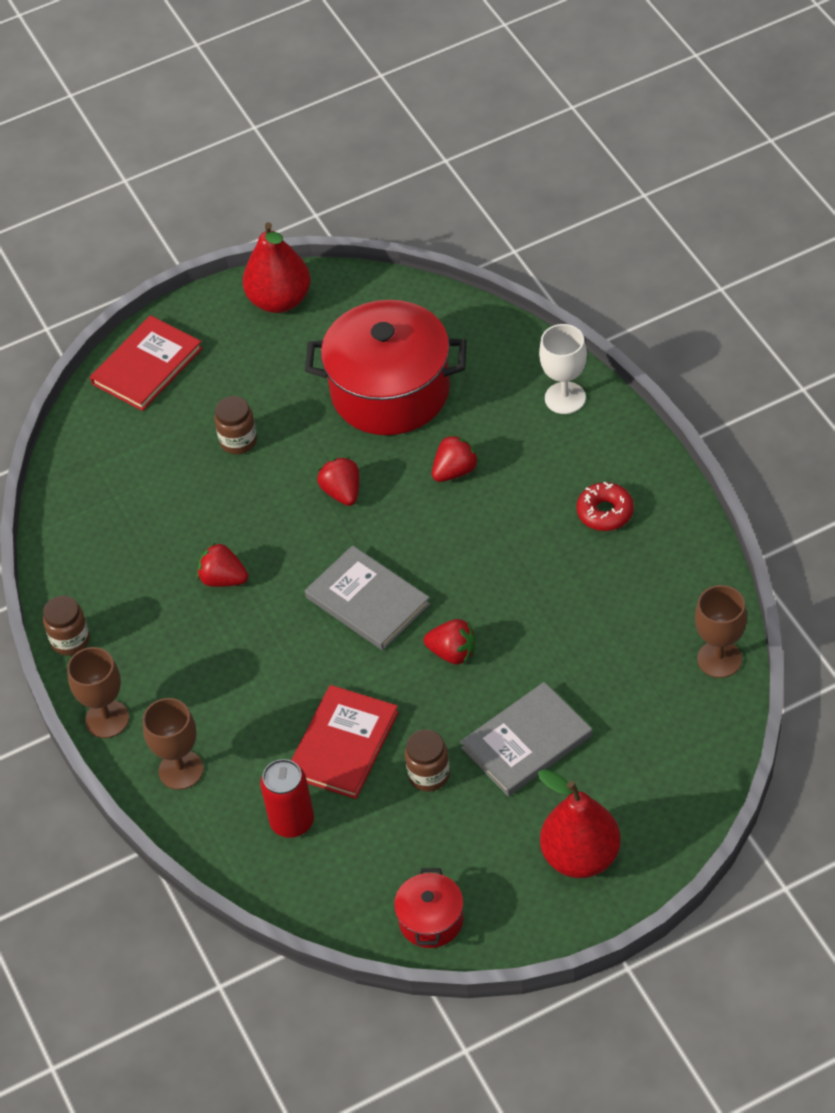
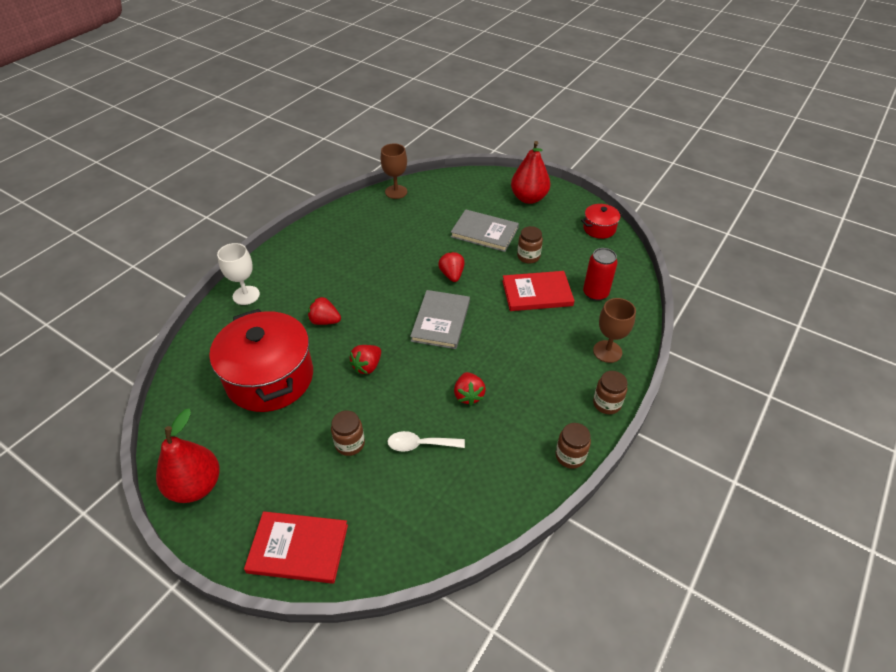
camera: 125 degrees left, 5 degrees down
brown goblet [67,647,129,738] -> brown jar [593,371,627,414]
red donut [577,481,634,531] -> none
none -> white spoon [387,431,465,452]

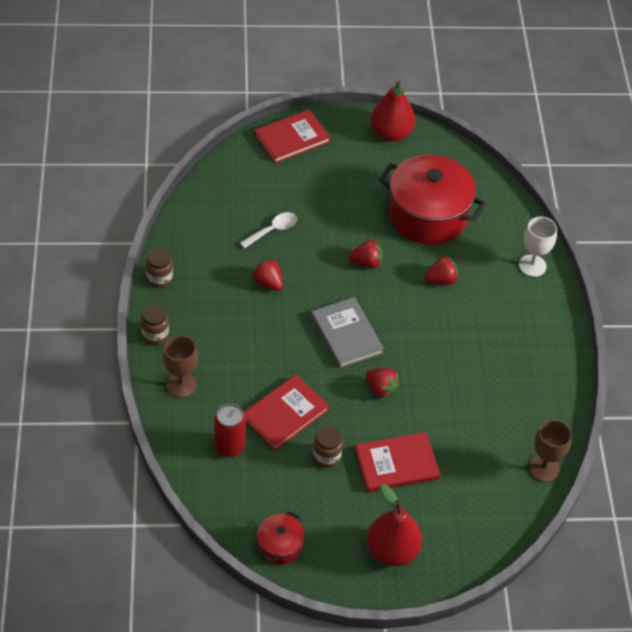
camera: 140 degrees right, 5 degrees up
brown jar [331,411,365,456] -> none
red strawberry [349,345,381,374] -> red strawberry turned 90 degrees clockwise [349,240,383,269]
grey book [451,209,519,252] -> red book [355,432,440,492]

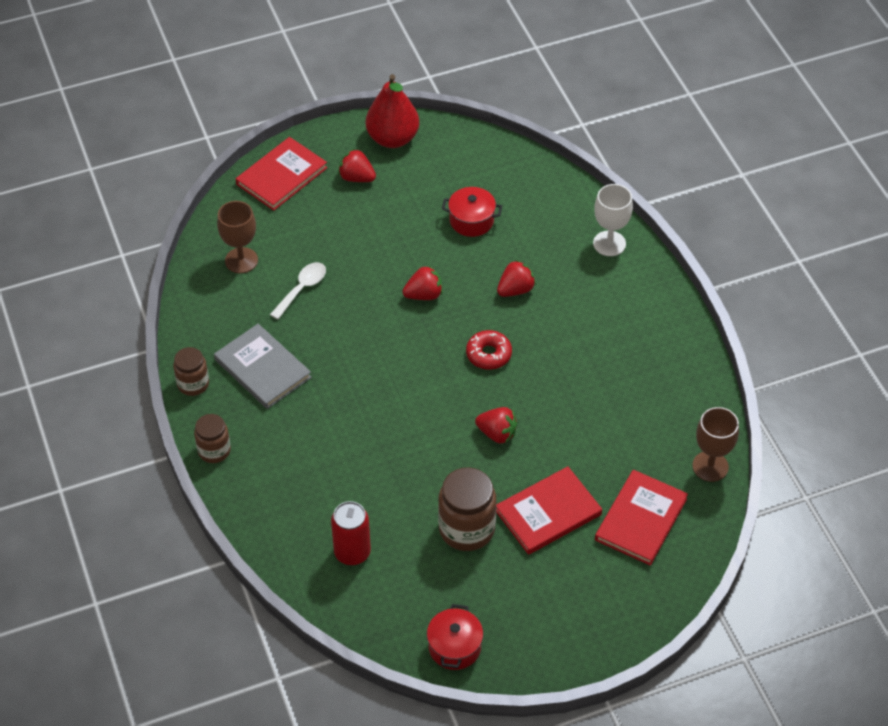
camera: 15 degrees left, 0 degrees up
brown goblet [163,335,198,398] -> brown goblet moved to [217,201,258,273]
red book [244,375,329,451] -> red book moved to [595,470,688,566]
red strawberry [252,258,283,291] -> red strawberry moved to [338,149,376,182]
grey book [311,297,384,368] -> grey book moved to [214,324,312,409]
brown jar [313,426,343,468] -> brown jar [438,467,496,551], size x1.65
red pear [367,484,422,566] -> none
red pot [379,154,486,245] -> red pot [442,187,502,237], size x0.47
none -> red donut [466,330,512,370]

